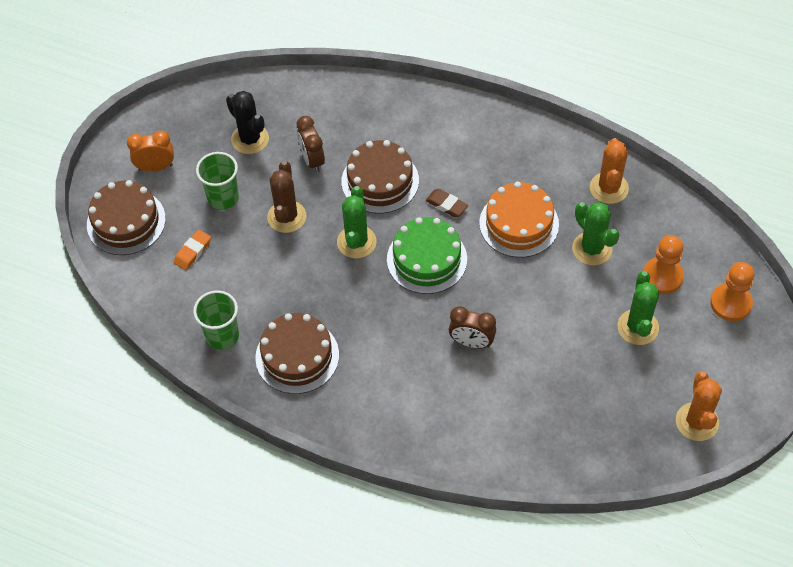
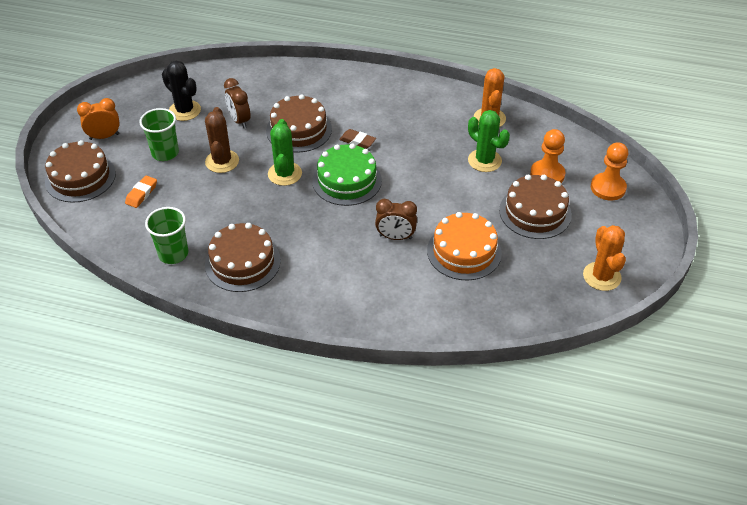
camera: 10 degrees left, 10 degrees down
orange cake [479,181,559,258] -> orange cake moved to [427,212,502,280]
green cactus [617,271,659,345] -> brown cake [499,175,572,239]

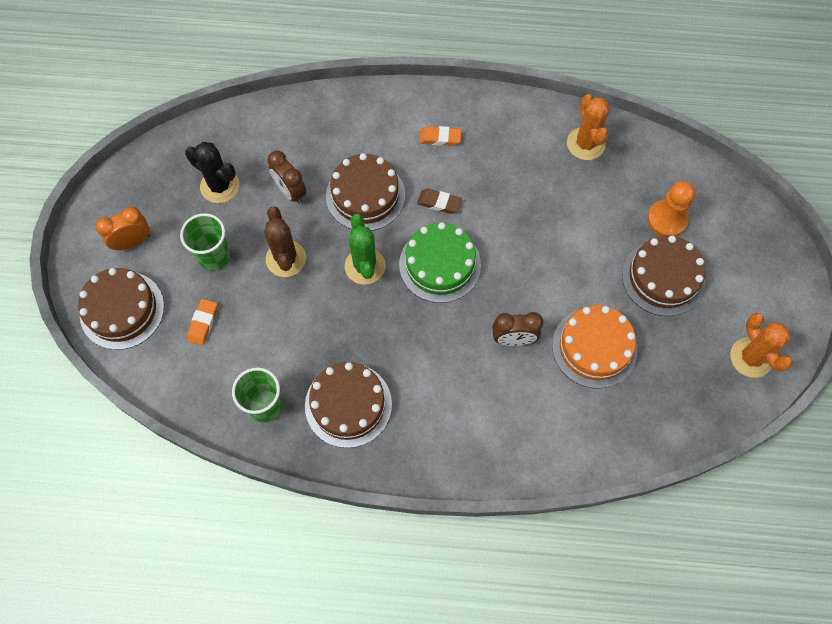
camera: 10 degrees left, 20 degrees up
green cactus [468,110,510,172] -> none
orange pawn [591,142,628,201] -> none
none -> orange eraser [419,126,462,146]

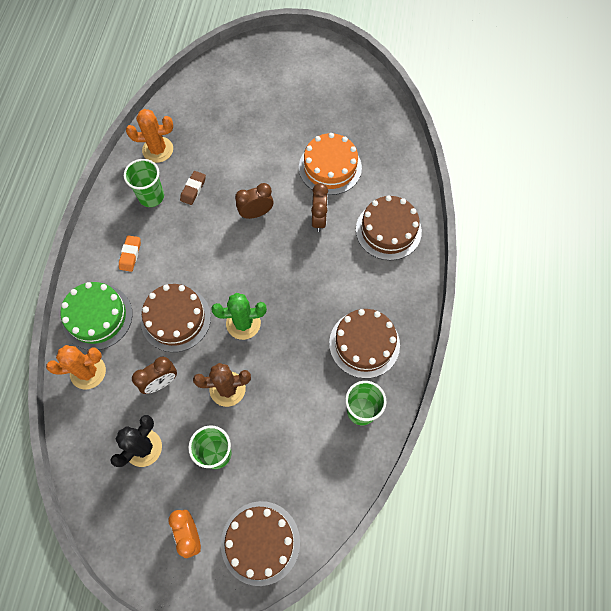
camera: 85 degrees left, 0 degrees up
orange eraser [187,299,218,346] -> none
green cake [399,222,481,303] -> green cake moved to [61,282,133,350]
brown eraser [417,189,462,214] -> brown eraser moved to [180,171,206,205]
brown cake [622,236,706,316] -> brown cake moved to [356,195,422,260]
orange pawn [647,181,695,237] -> none
orange cactus [730,313,793,378] -> orange cactus moved to [46,345,106,390]
none -> green cup [124,159,164,207]
none -> brown clock [235,183,274,219]

